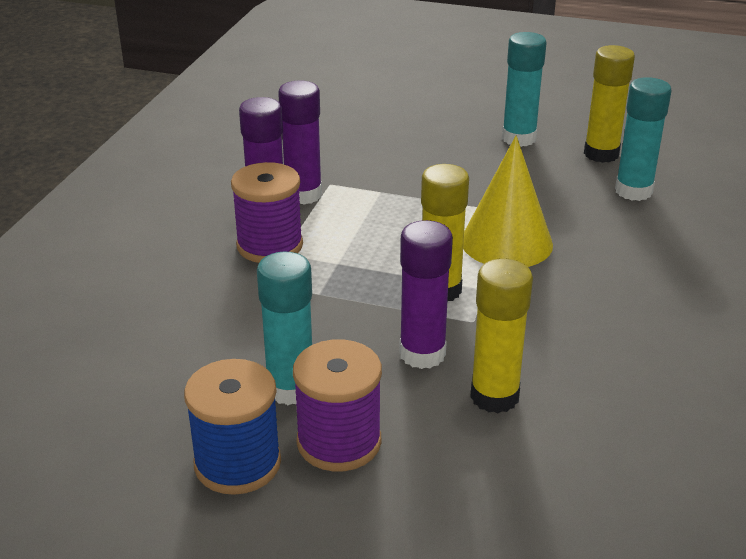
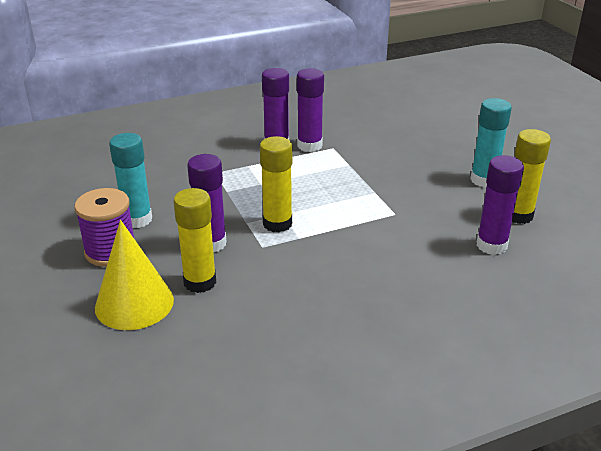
camera: 50 degrees right, 0 degrees up
blue spool [184,359,281,495] -> none
purple spool [231,162,303,263] -> none
yellow cone [463,136,553,267] -> yellow cone moved to [95,220,174,330]
turquoise glue stick [615,77,672,201] -> purple glue stick [476,155,524,255]

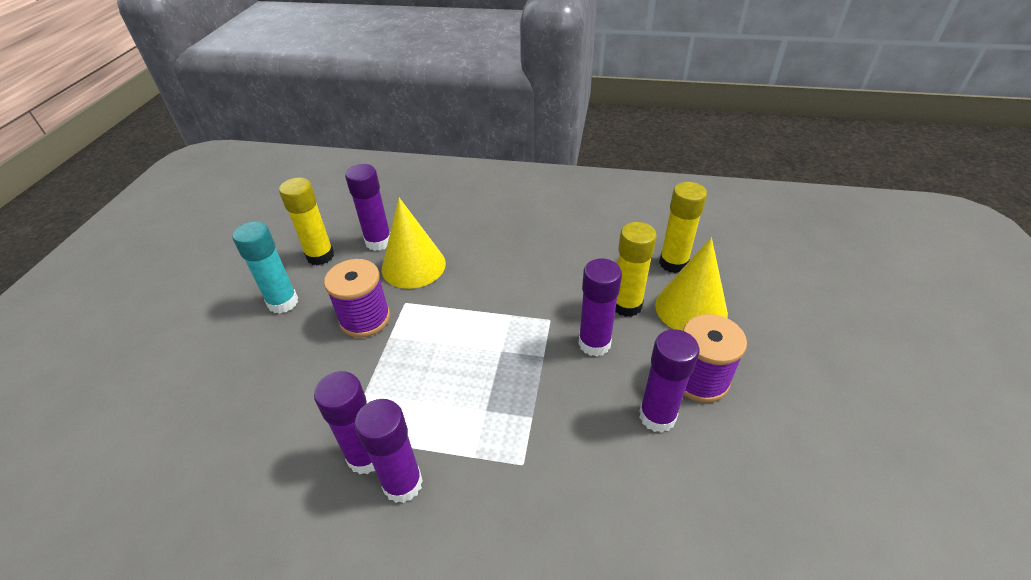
camera: 145 degrees left, 10 degrees up
turquoise glue stick [109,133,152,228] -> purple glue stick [639,329,699,433]
yellow glue stick [260,136,293,233] -> yellow glue stick moved to [659,182,707,273]
none -> purple spool [324,259,390,338]
none -> yellow cone [382,198,446,289]

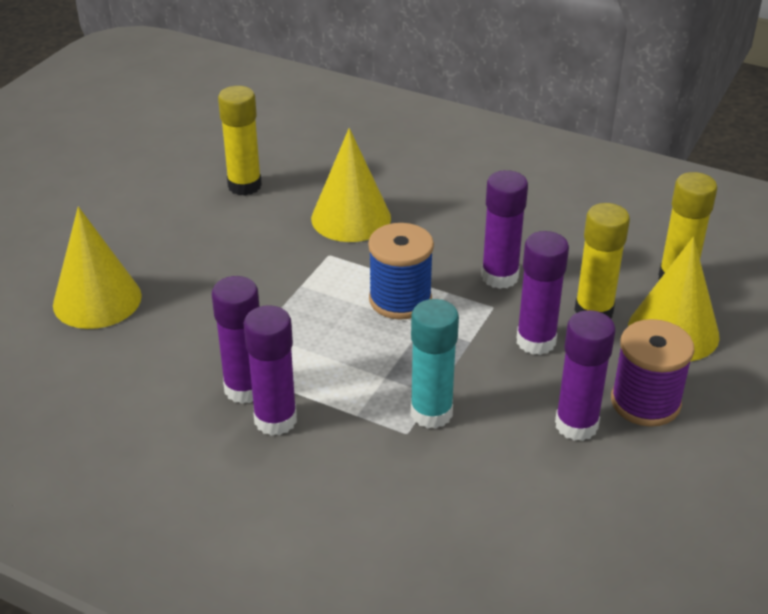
camera: 15 degrees right, 5 degrees down
turquoise glue stick [233,221,298,314] -> turquoise glue stick moved to [411,299,459,429]
purple spool [324,259,390,338] -> none
purple glue stick [345,164,390,251] -> purple glue stick moved to [481,170,528,289]
none -> yellow cone [53,207,142,329]
none -> blue spool [368,223,434,320]

